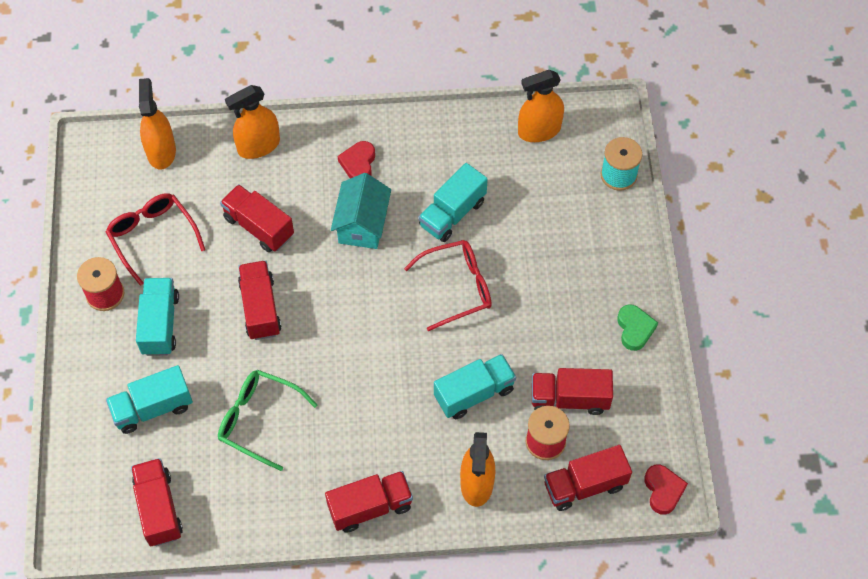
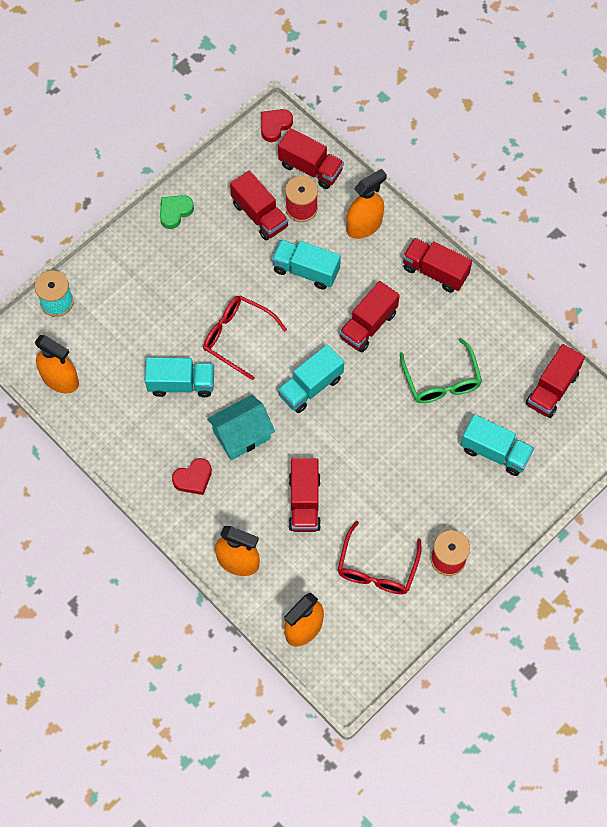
camera: 130 degrees left, 5 degrees up
turquoise truck [136,278,179,356] -> turquoise truck moved to [278,344,344,413]
red truck [238,260,282,340] -> red truck moved to [339,281,400,352]

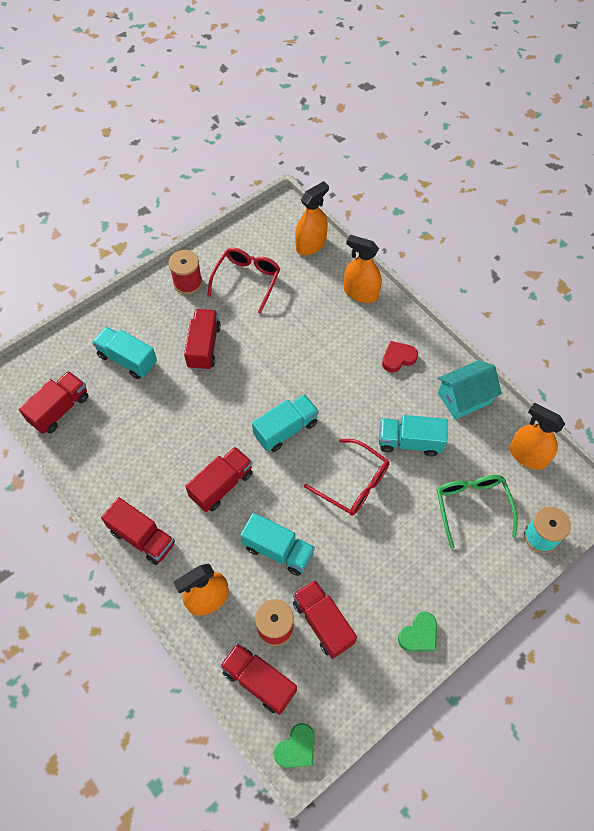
camera: 175 degrees left, 5 degrees down
turquoise house [207,395,275,460] -> turquoise house moved to [437,360,502,419]
red heart [261,109,293,142] -> green heart [273,723,315,768]
red truck [289,458,321,532] -> red truck moved to [184,309,221,370]
green glasses [399,338,482,403] -> green glasses moved to [437,475,518,549]

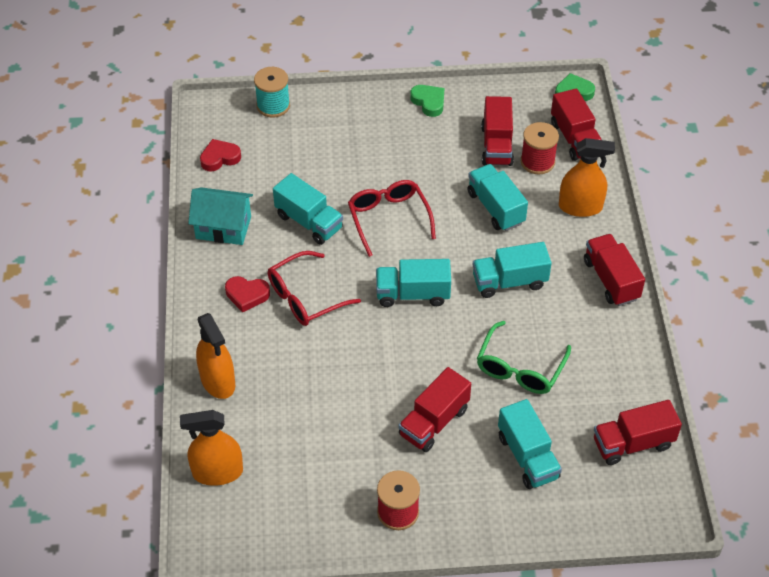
camera: 145 degrees left, 10 degrees down
red truck [185,447,253,512] -> turquoise truck [473,242,552,298]
red glasses [208,248,280,314] -> red glasses moved to [268,251,361,326]
green heart [398,612,437,652] -> green heart turned 60 degrees clockwise [410,85,444,117]
green glasses [437,475,518,549] -> green glasses moved to [477,321,571,394]
orange spray bottle [510,403,565,470] -> red heart [200,139,241,171]

